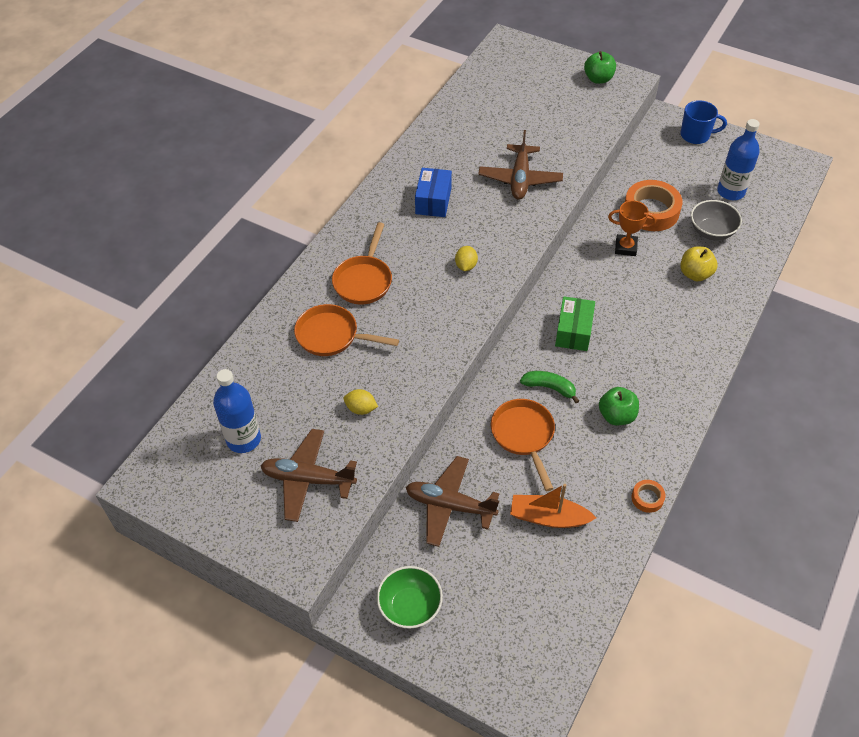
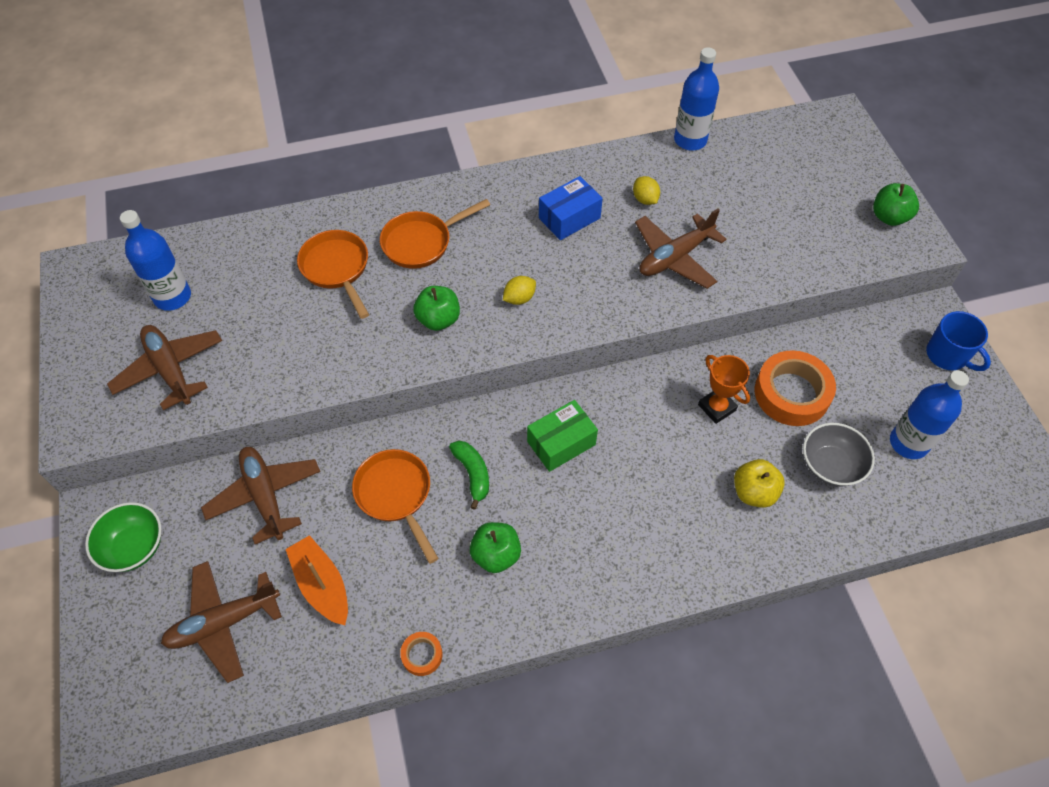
camera: 45 degrees right, 5 degrees up
yellow lemon [344,389,378,415] -> yellow lemon moved to [633,176,660,205]
orange pan [491,399,555,491] -> orange pan turned 60 degrees counterclockwise [352,449,439,564]
none -> brown plane [161,561,282,683]
none -> green apple [413,286,460,331]
none -> blue bottle [674,47,719,150]

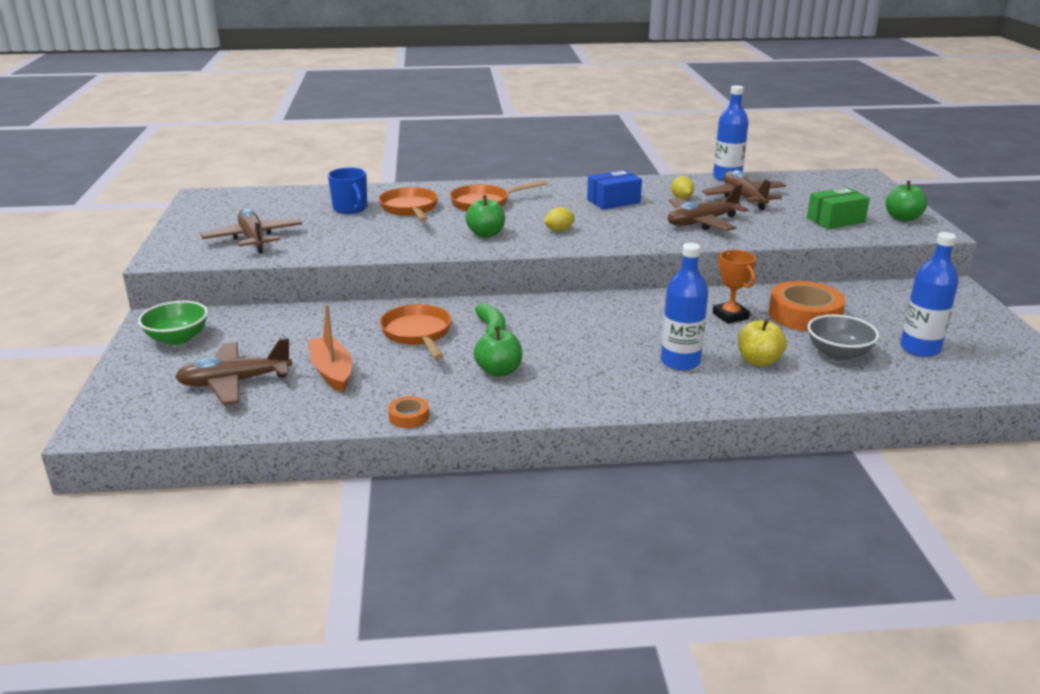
camera: 10 degrees right, 30 degrees down
blue bottle [120,210,191,311] -> blue bottle moved to [661,243,708,371]
brown plane [201,447,320,544] -> brown plane moved to [702,170,786,210]
green box [527,400,598,472] -> green box moved to [807,187,870,229]
blue mug [926,311,991,371] -> blue mug moved to [328,168,367,214]

